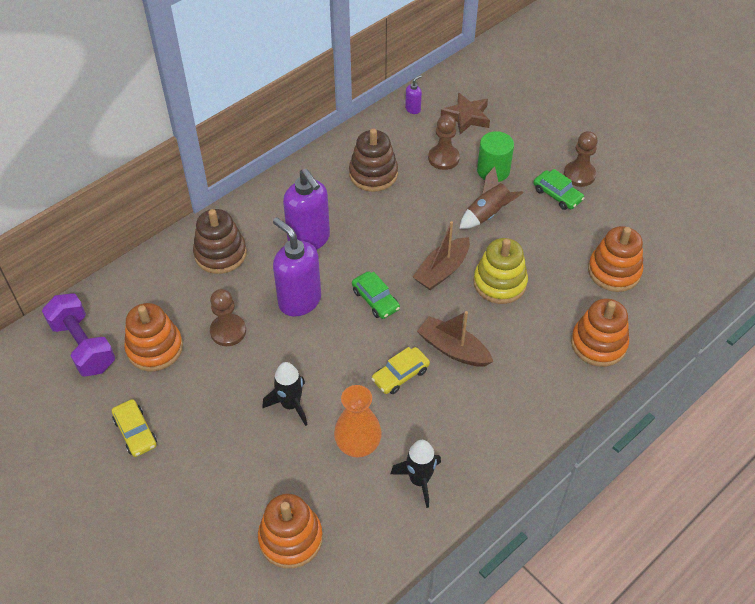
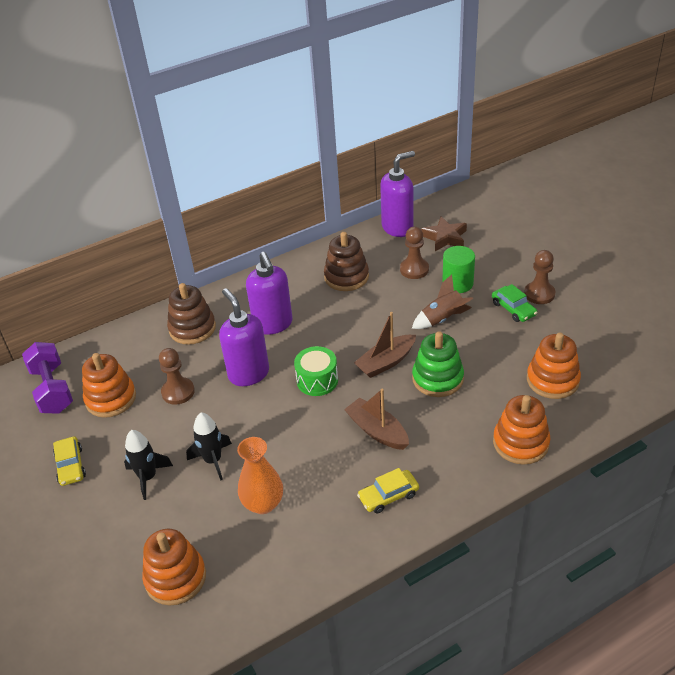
camera: 15 degrees right, 10 degrees down
green car [352,271,400,319] -> green drum [294,346,338,396]
yellow car [372,347,430,394] -> yellow car moved to [357,468,419,514]
black rocket [390,440,441,508] -> black rocket moved to [124,430,173,500]
purple soap dispenser [405,75,422,114] -> purple soap dispenser [380,151,415,237], size x2.32
yellow stacking toy [473,238,528,304] -> green stacking toy [412,332,464,397]

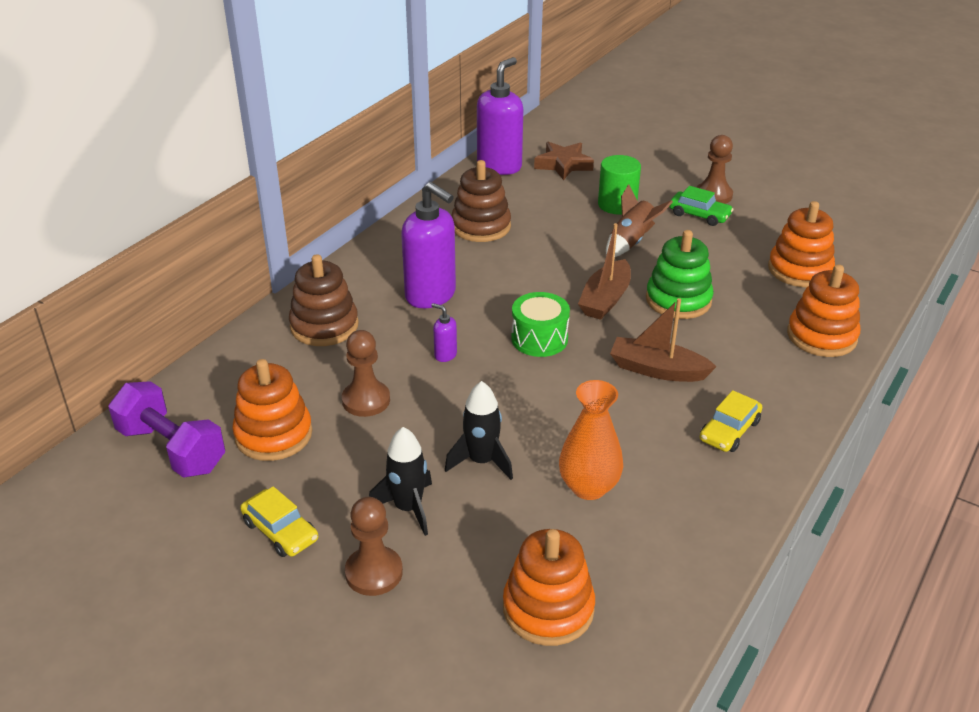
camera: 30 degrees left, 5 degrees down
purple soap dispenser [219,288,269,386] -> purple soap dispenser [431,303,457,362], size x0.43
brown pawn [400,227,429,279] -> brown pawn moved to [345,497,403,596]

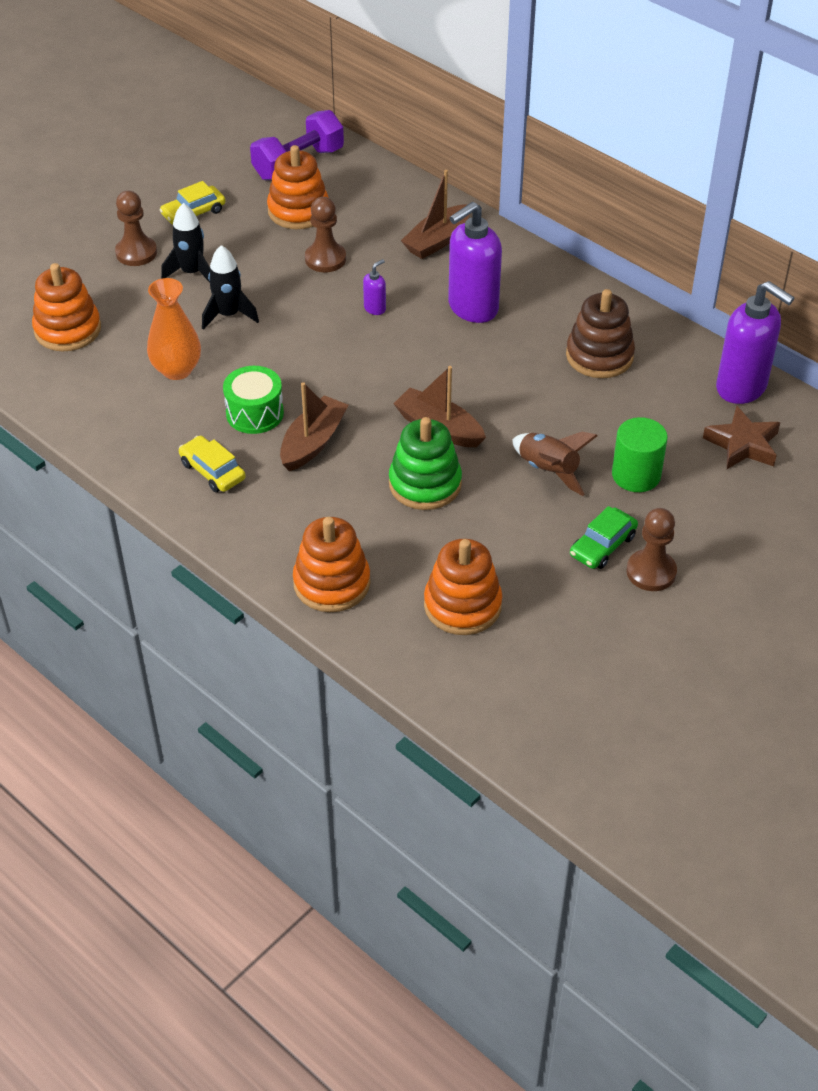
camera: 100 degrees right, 10 degrees up
brown stacking toy [289,254,359,346] -> brown boat [401,170,470,259]
green drum [511,292,570,357] -> green drum moved to [223,366,284,434]

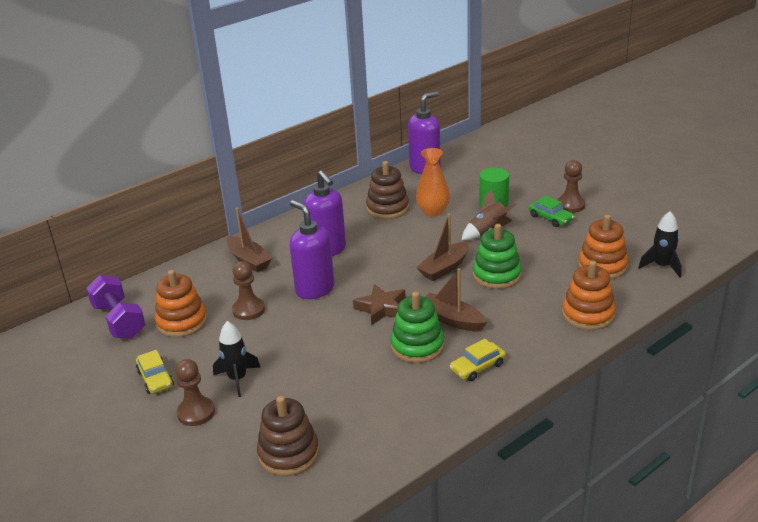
camera: 80 degrees left, 15 degrees down
orange stacking toy [32,263,101,351] -> brown stacking toy [257,396,319,476]
orange vase [147,278,201,380] -> orange vase moved to [416,148,450,217]
black rocket [202,245,259,330] -> black rocket moved to [638,211,682,277]
green drum [223,366,284,434] -> green stacking toy [390,292,444,363]
purple soap dispenser [363,259,386,315] -> purple soap dispenser [290,200,334,299], size x2.32
brown star [703,406,780,469] -> brown star moved to [353,284,405,326]

